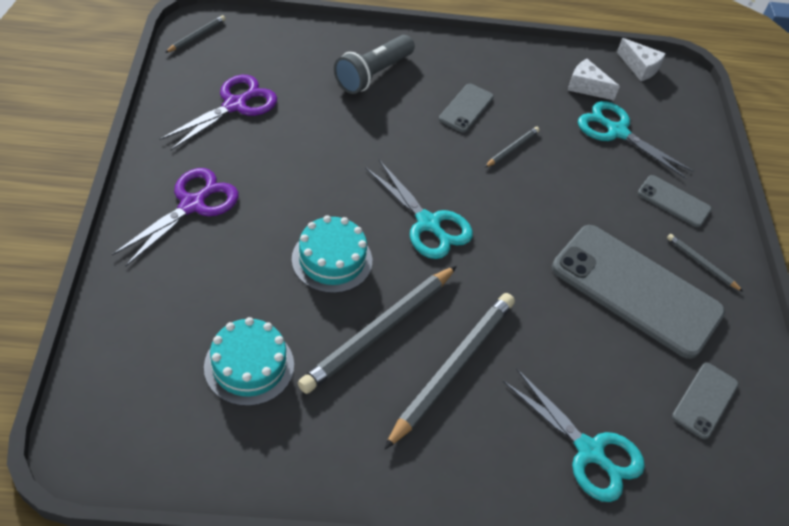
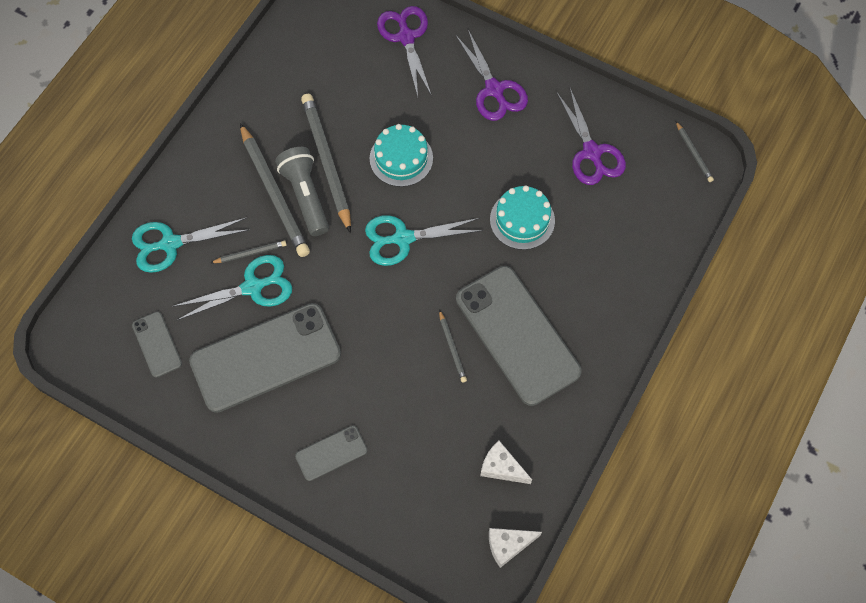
camera: 125 degrees right, 15 degrees up
turquoise cake [204,317,294,406] -> turquoise cake moved to [490,185,555,250]
grey flashlight [334,35,415,94] -> grey flashlight moved to [275,147,329,236]
grey phone [439,84,494,132] -> grey phone [456,266,582,406], size x2.16
white cheese [568,59,620,100] -> white cheese turned 120 degrees counterclockwise [480,441,532,484]
turquoise scissors [578,101,694,179] -> turquoise scissors moved to [172,255,292,321]
grey pencil [667,234,743,292] -> grey pencil moved to [211,240,287,263]
none -> purple scissors [377,6,432,97]

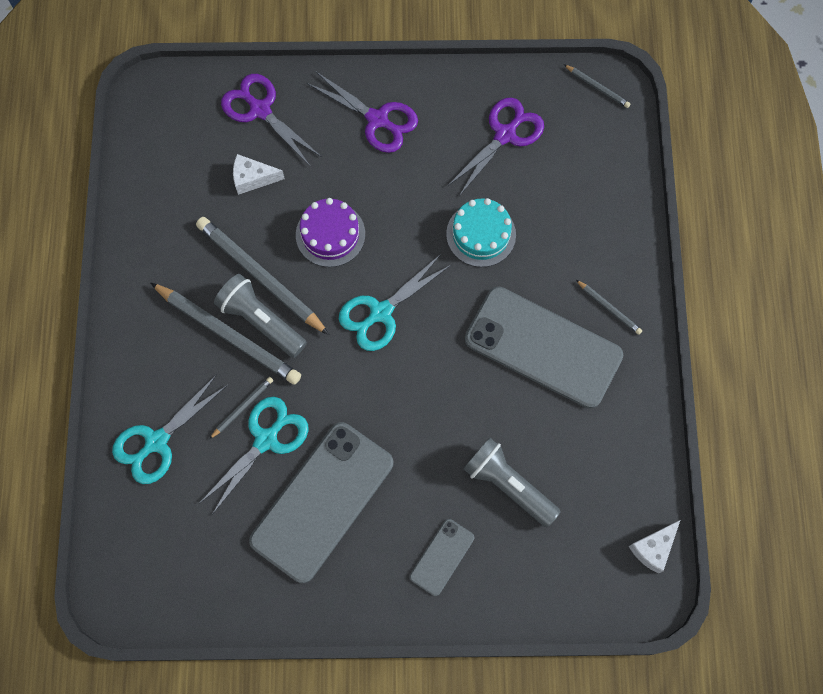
camera: 30 degrees left, 5 degrees up
grey phone [132,312,182,378] -> none
turquoise cake [370,124,433,187] -> purple cake [296,198,365,267]
grey pencil [439,310,467,383] -> grey pencil moved to [576,280,642,335]
white cheese [480,441,532,484] -> white cheese moved to [233,154,285,195]
purple scissors [556,88,626,185] -> purple scissors turned 90 degrees counterclockwise [448,98,544,196]
none -> grey flashlight [463,438,561,527]

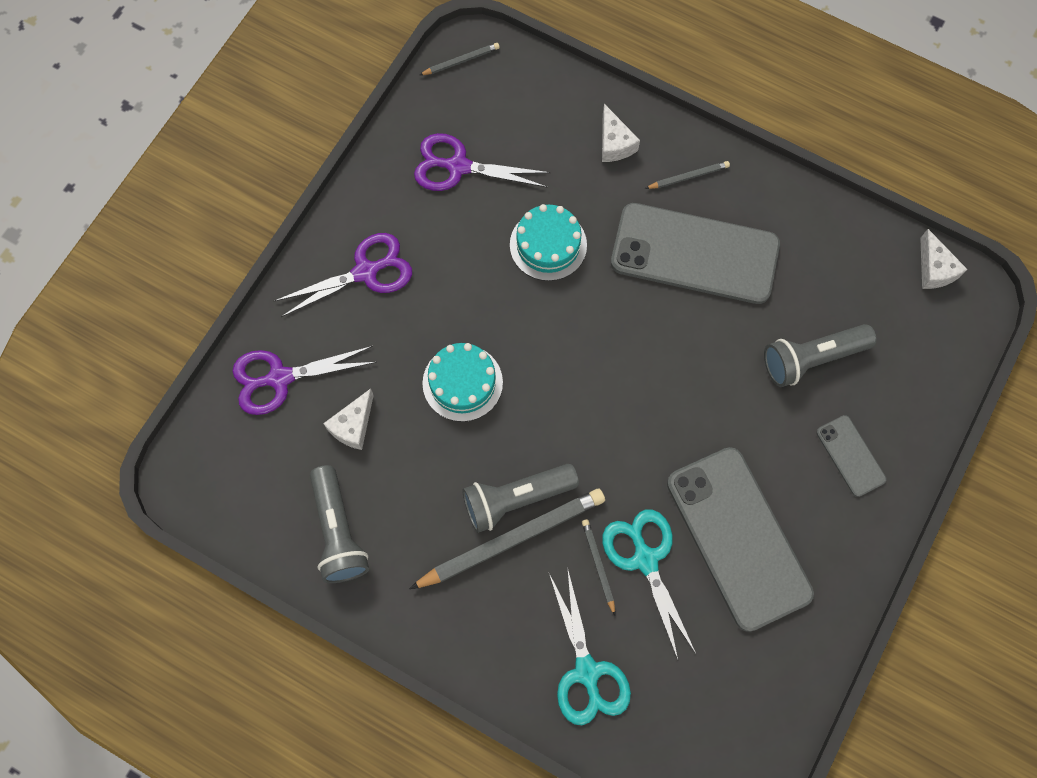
camera: 60 degrees left, 0 degrees up
grey pencil [196,217,329,335] -> none
purple cake [296,198,365,267] -> turquoise cake [422,343,503,422]
turquoise scissors [339,254,452,351] -> none
purple scissors [448,98,544,196] -> purple scissors turned 60 degrees counterclockwise [414,133,551,191]
grey phone [465,287,623,409] -> grey phone turned 45 degrees clockwise [611,203,780,304]
none -> grey flashlight [310,465,369,583]
none -> white cheese [602,104,640,162]

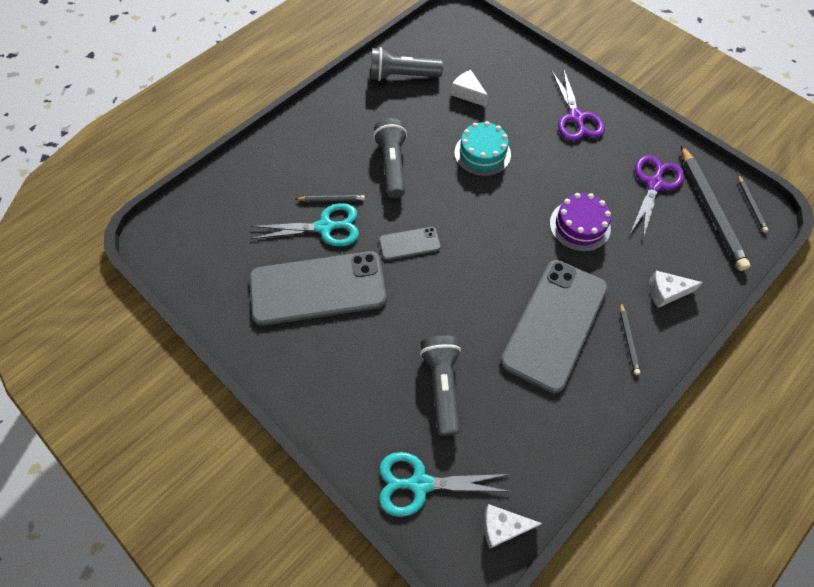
camera: 105 degrees right, 10 degrees down
purple scissors [232,346,376,415] -> none
grey pencil [409,489,605,589] -> grey pencil moved to [681,145,750,271]
turquoise cake [510,204,587,281] -> purple cake [550,193,611,252]
turquoise scissors [549,567,631,725] -> turquoise scissors moved to [379,452,509,517]
grey phone [816,415,886,497] -> grey phone moved to [379,227,441,260]

